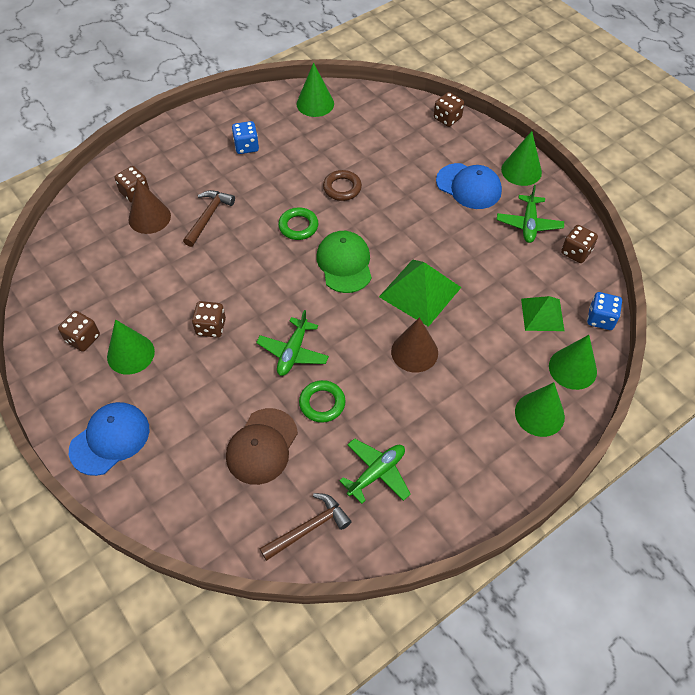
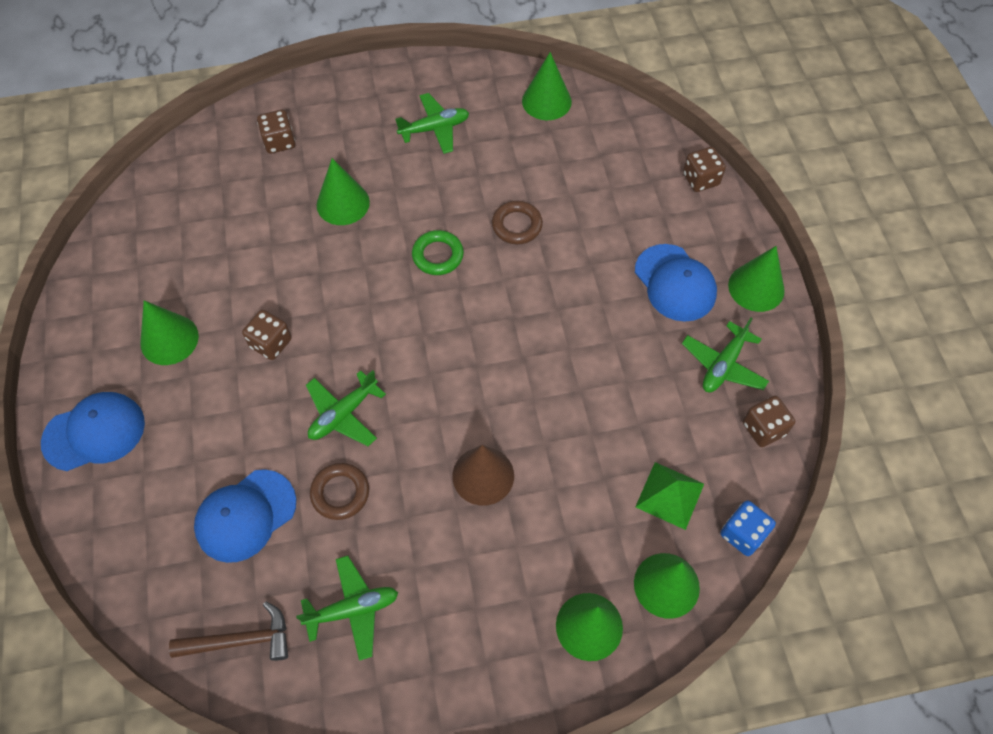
camera: 25 degrees right, 5 degrees up
brown dice [58,311,100,352] -> none
brown cone [129,179,171,234] -> none
brown hammer [183,190,235,247] -> green cone [316,158,370,225]
brown cap [226,408,298,485] -> blue cap [194,469,296,563]
blue dice [232,121,259,154] -> green plane [395,93,469,154]
green ring [299,380,346,423] -> brown ring [310,463,369,520]
green cap [316,231,372,293] -> none
green pyramid [379,259,461,327] -> none

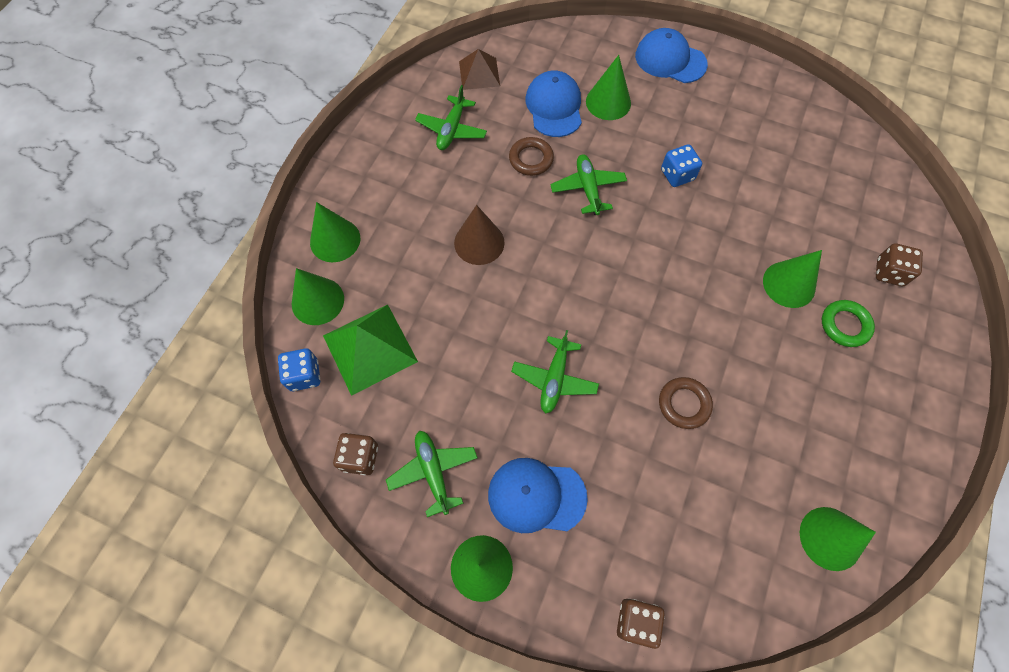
camera: 125 degrees right, 5 degrees up
blue cap [41,392,145,471] -> blue cap turned 105 degrees clockwise [635,28,708,83]
green cone [140,301,199,365] -> green cone moved to [586,55,631,120]
brown hammer [169,601,288,661] -> brown pyramid [459,49,500,90]
brown dice [242,310,292,360] -> blue dice [661,144,702,187]
green plane [395,93,469,154] -> green plane moved to [511,330,599,413]
green ring [412,230,464,275] -> green ring moved to [822,300,875,347]
green pyramid [635,462,704,530] -> green pyramid [323,305,418,396], size x1.56

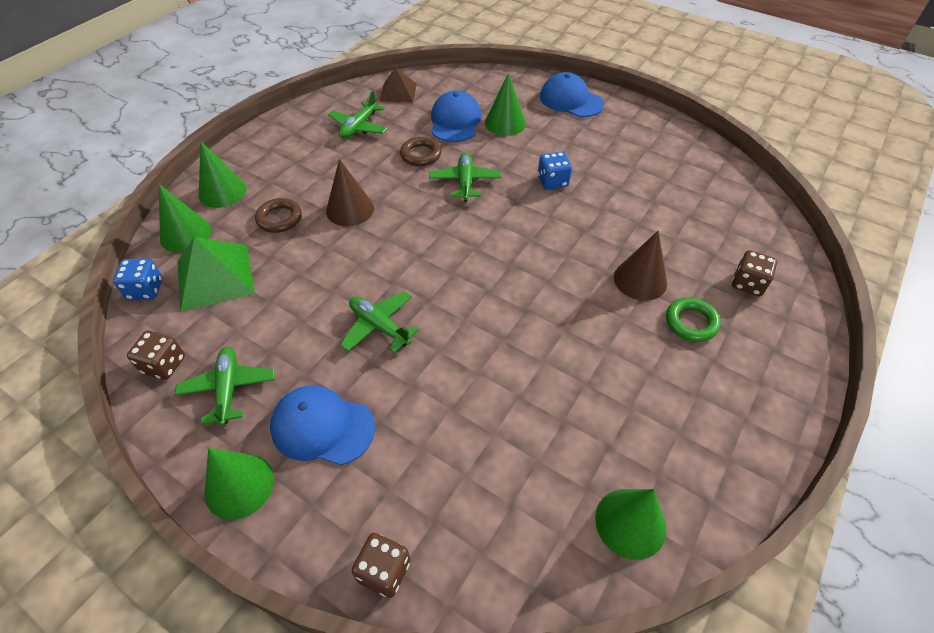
camera: 10 degrees right, 15 degrees down
green plane [511,330,599,413] -> green plane turned 105 degrees clockwise [340,291,419,353]
brown ring [659,377,713,429] -> brown ring moved to [255,198,302,233]
green cone [763,250,822,308] -> brown cone [614,231,667,301]

